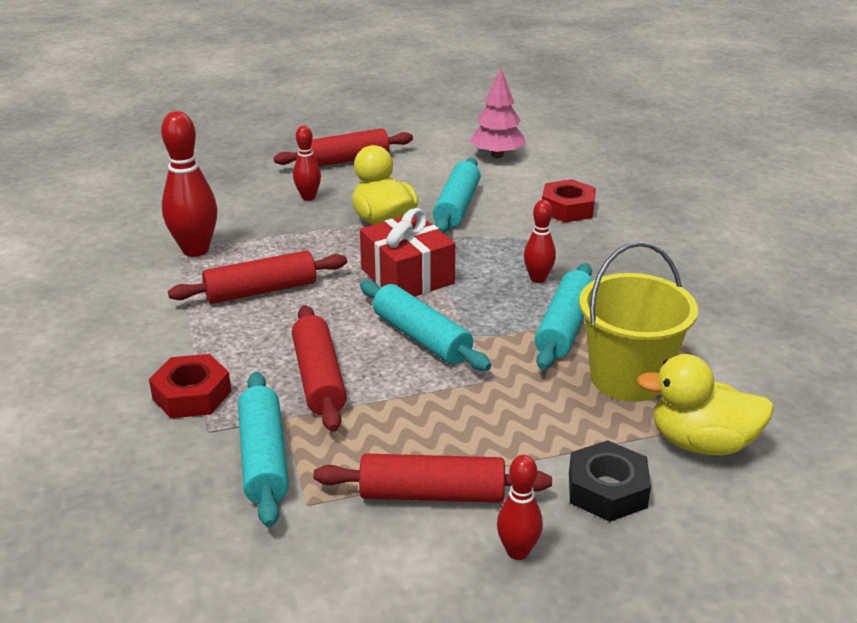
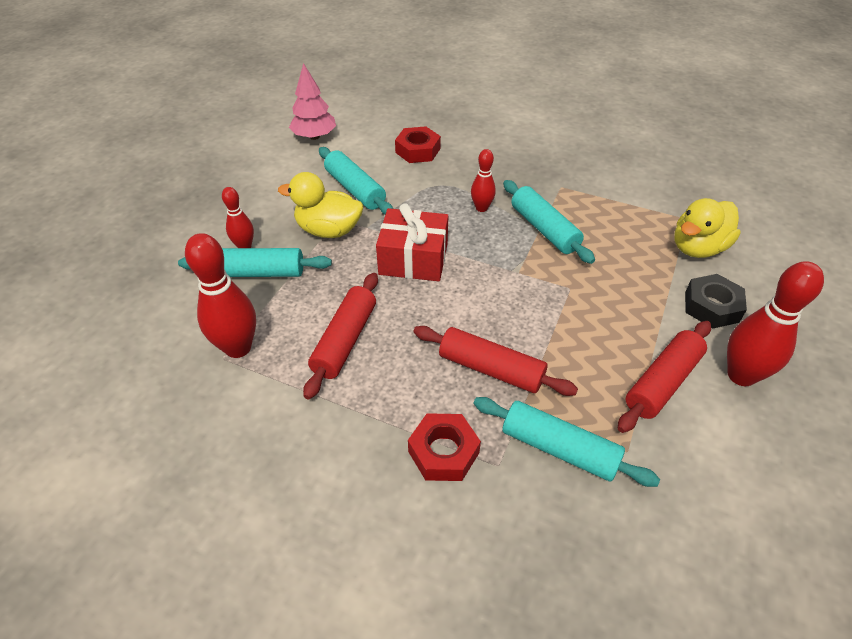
camera: 50 degrees left, 15 degrees up
red rolling pin [274,128,413,166] -> none
turquoise rolling pin [360,280,491,371] -> turquoise rolling pin moved to [178,248,332,277]
red bowling pin [497,455,543,560] -> red bowling pin [727,261,824,386], size x1.75
yellow bucket [579,242,698,402] -> none

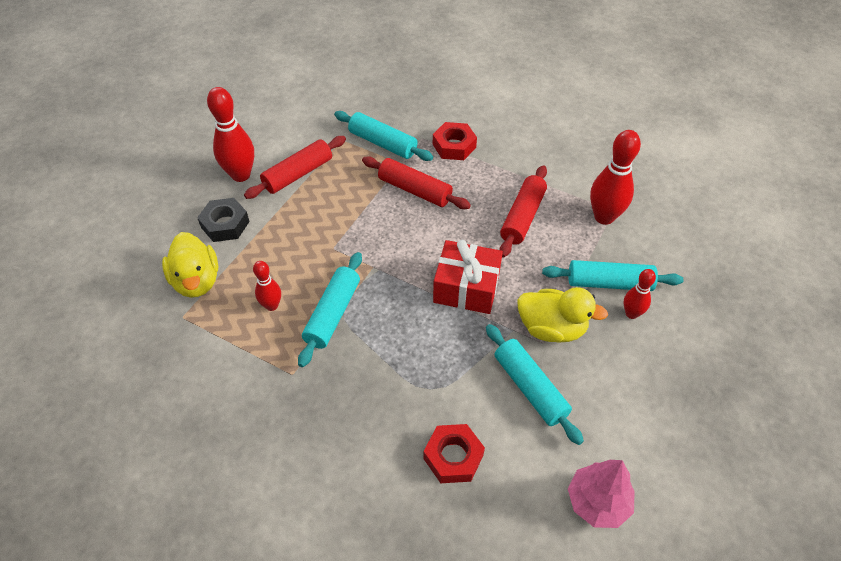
camera: 175 degrees left, 5 degrees up
red bowling pin [471,149,496,212] -> red bowling pin moved to [253,261,281,311]
turquoise rolling pin [503,180,595,264] -> turquoise rolling pin turned 45 degrees clockwise [298,252,362,367]
yellow duck [674,198,741,258] -> yellow duck turned 105 degrees clockwise [162,232,218,298]

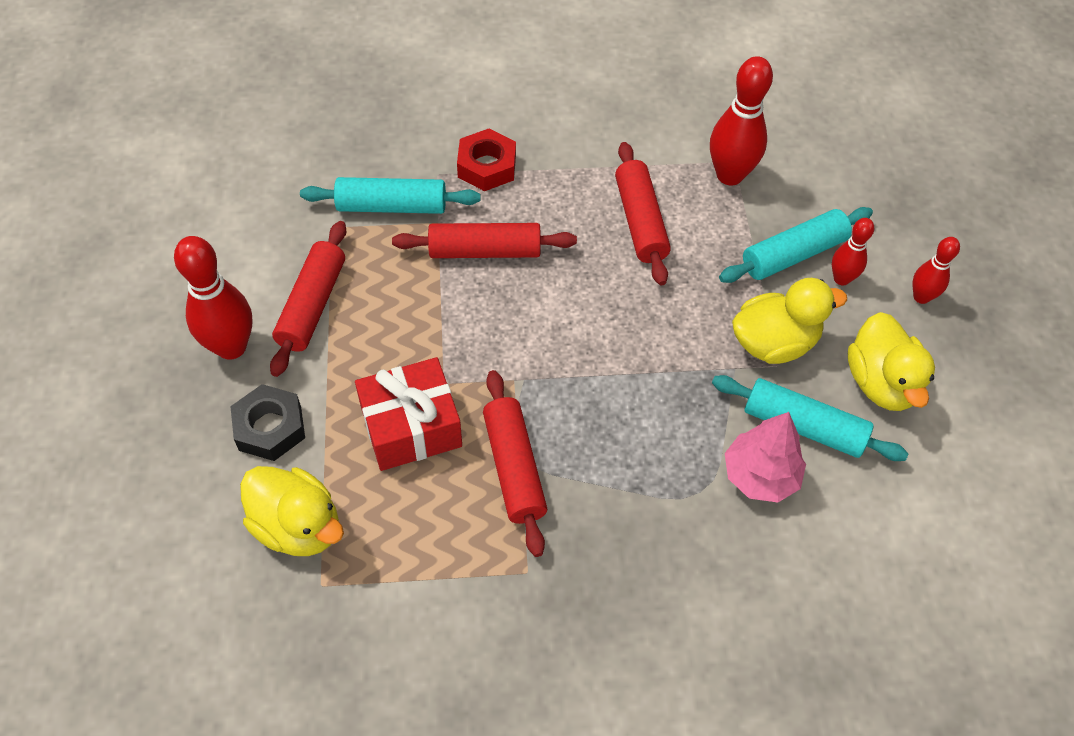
camera: 35 degrees left, 5 degrees up
red bowling pin [253,261,281,311] -> red bowling pin moved to [912,237,960,304]
turquoise rolling pin [298,252,362,367] -> red rolling pin [483,370,547,557]
red nut [424,424,485,483] -> none
red gift [433,240,503,314] -> red gift moved to [355,357,462,471]
pink tree [568,460,635,528] -> pink tree moved to [725,412,806,503]
none -> yellow duck [848,312,935,411]

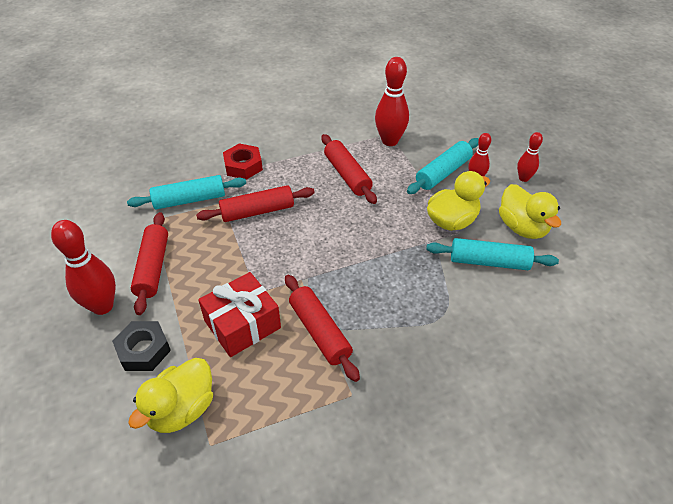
camera: 15 degrees left, 10 degrees down
yellow duck [240,466,344,556] -> yellow duck turned 105 degrees clockwise [128,358,213,433]
pink tree [725,412,806,503] -> none

